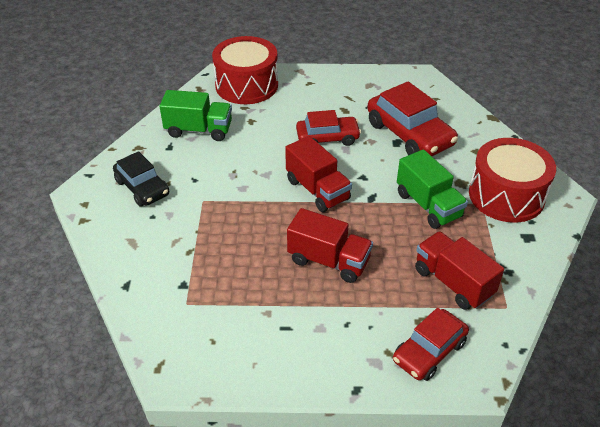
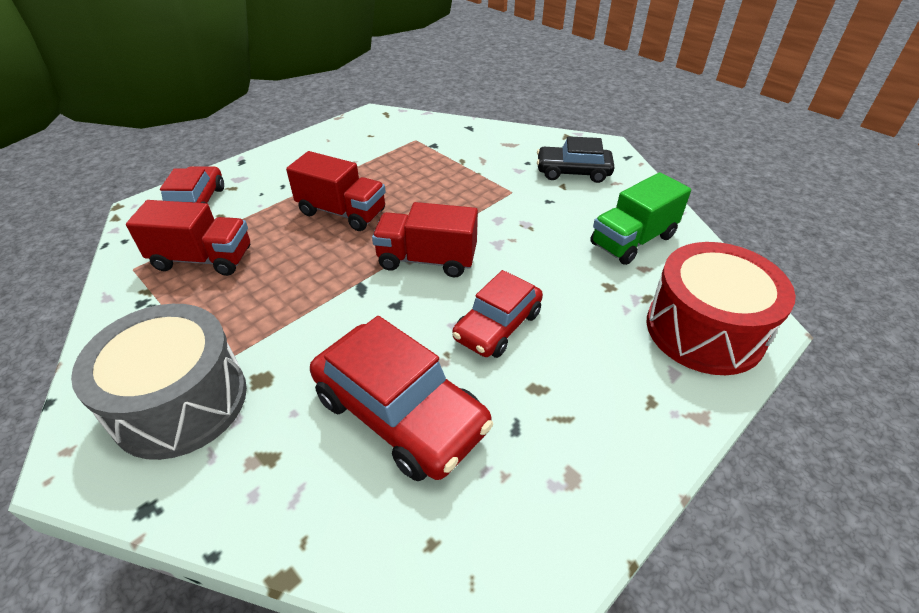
camera: 135 degrees right, 0 degrees up
red truck [287,208,373,283] -> red truck turned 135 degrees counterclockwise [286,151,386,231]
red car [367,81,458,156] -> red car turned 150 degrees counterclockwise [310,316,493,481]
green truck [397,149,468,229] -> none
red drum [469,138,556,223] -> grey drum [71,304,247,460]

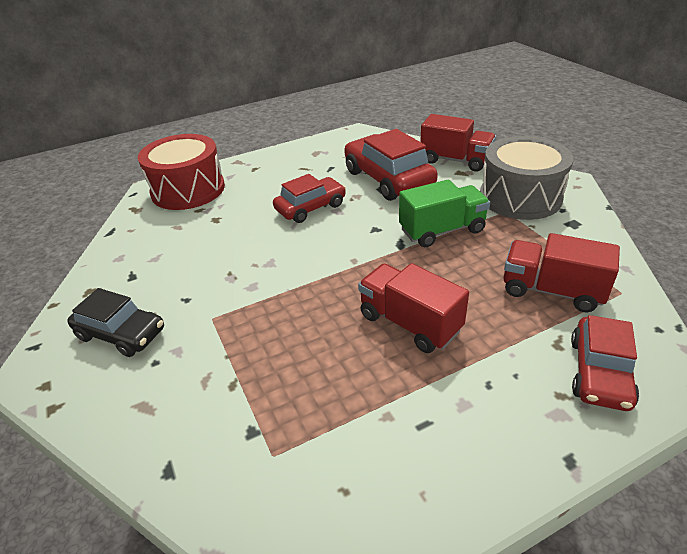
camera: 160 degrees left, 5 degrees down
red truck [372,202,478,277] -> red truck moved to [420,114,496,172]
green truck [590,172,691,265] -> green truck moved to [399,180,490,247]

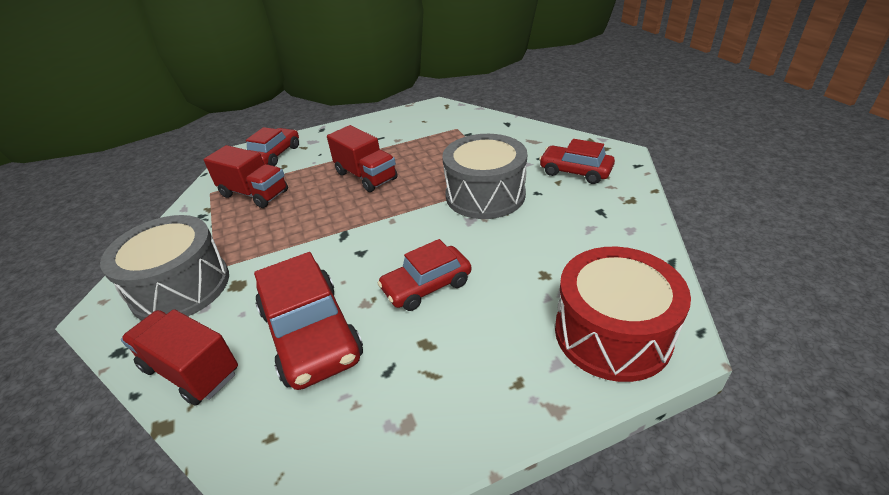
camera: 175 degrees left, 0 degrees up
black car [67,288,164,357] -> red car [539,139,615,184]
green truck [399,180,490,247] -> none
none -> grey drum [442,134,527,219]

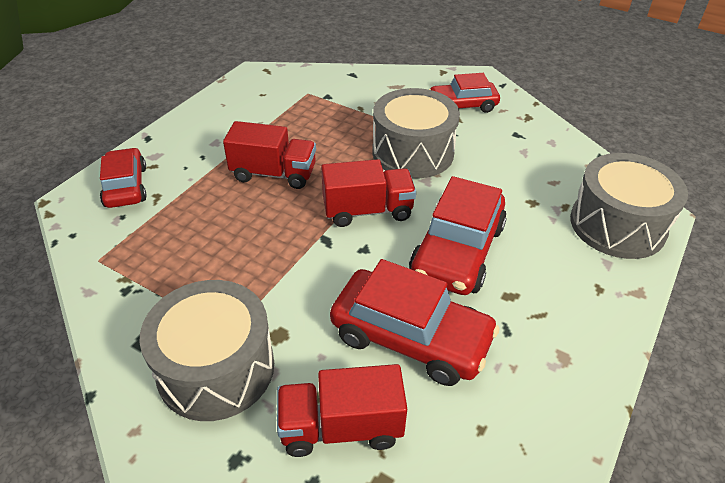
camera: 40 degrees left, 5 degrees up
red truck [204,145,288,208] -> red truck moved to [321,159,416,227]
red car [378,239,471,311] -> red car [409,176,507,295], size x1.56
red drum [555,247,691,382] -> grey drum [570,153,688,259]

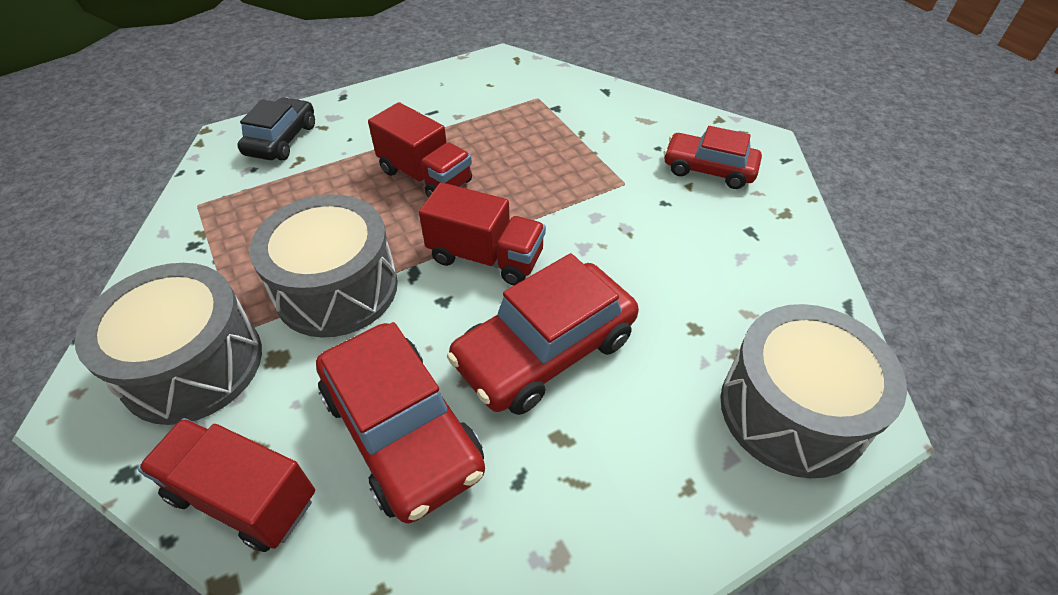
camera: 30 degrees right, 5 degrees up
red car [100,148,147,208] -> black car [237,97,315,160]
grey drum [372,88,460,178] -> grey drum moved to [250,194,398,337]

